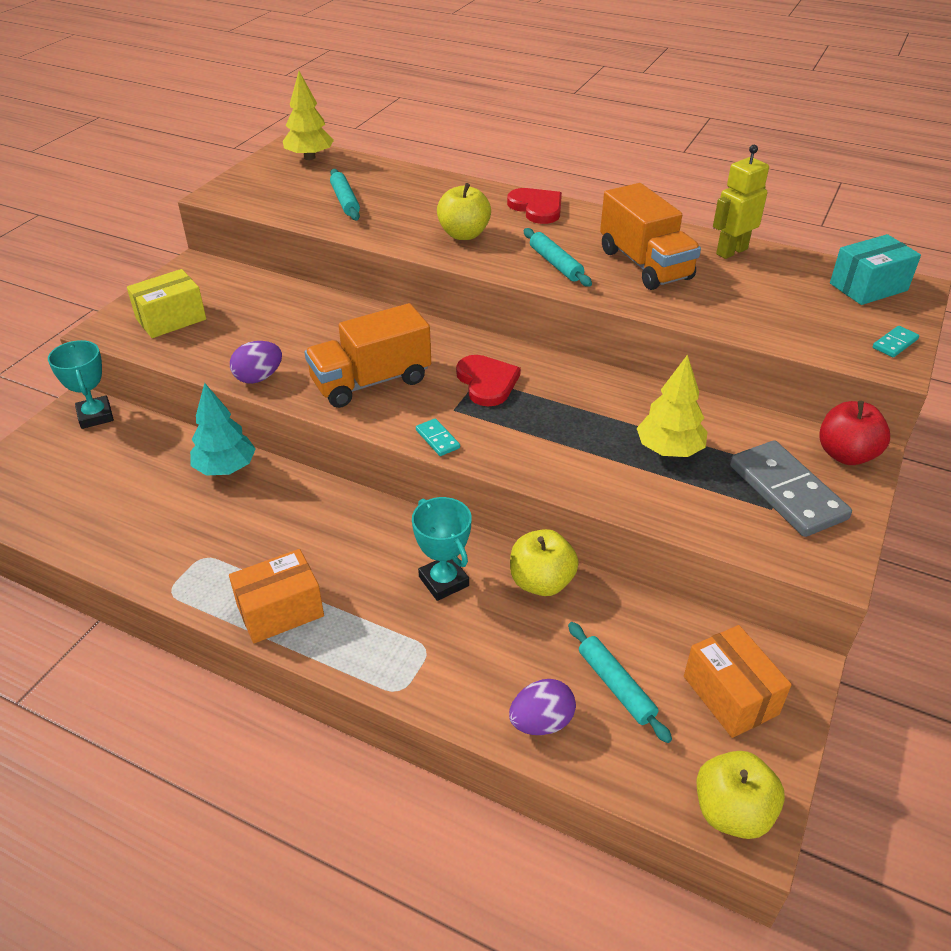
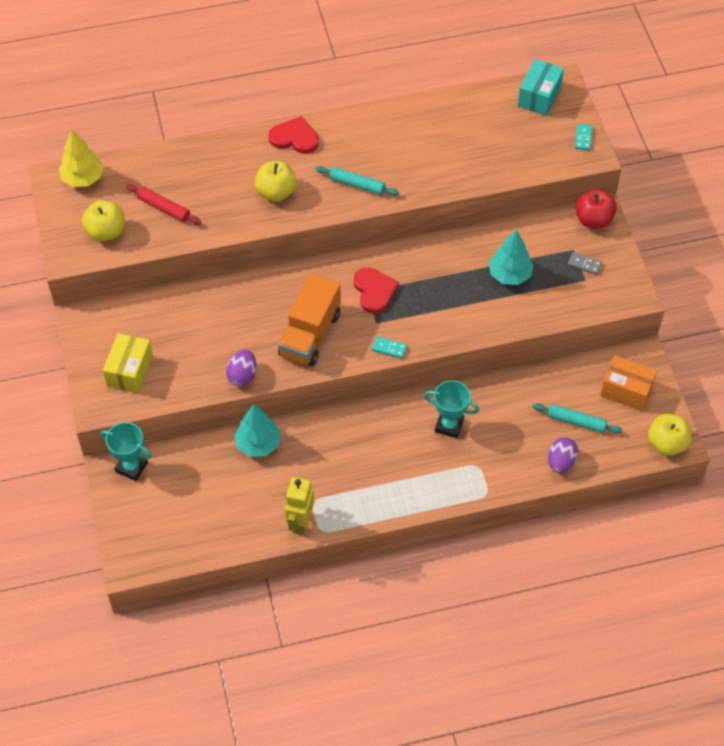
camera: 40 degrees left, 15 degrees up
orange box [229,549,324,643] -> none
turquoise rolling pin [330,169,360,220] -> red rolling pin [126,184,201,225]
red heart [456,355,521,407] -> red heart turned 45 degrees clockwise [354,267,399,314]
yellow apple [510,529,579,596] -> yellow apple moved to [82,200,125,242]
orange truck [600,183,701,290] -> none
yellow tree [637,354,707,457] -> turquoise tree [489,230,534,285]
yellow robot [713,145,769,259] -> yellow robot moved to [285,477,314,535]
grey domino [730,440,852,537] -> grey domino [568,252,602,275], size x0.44

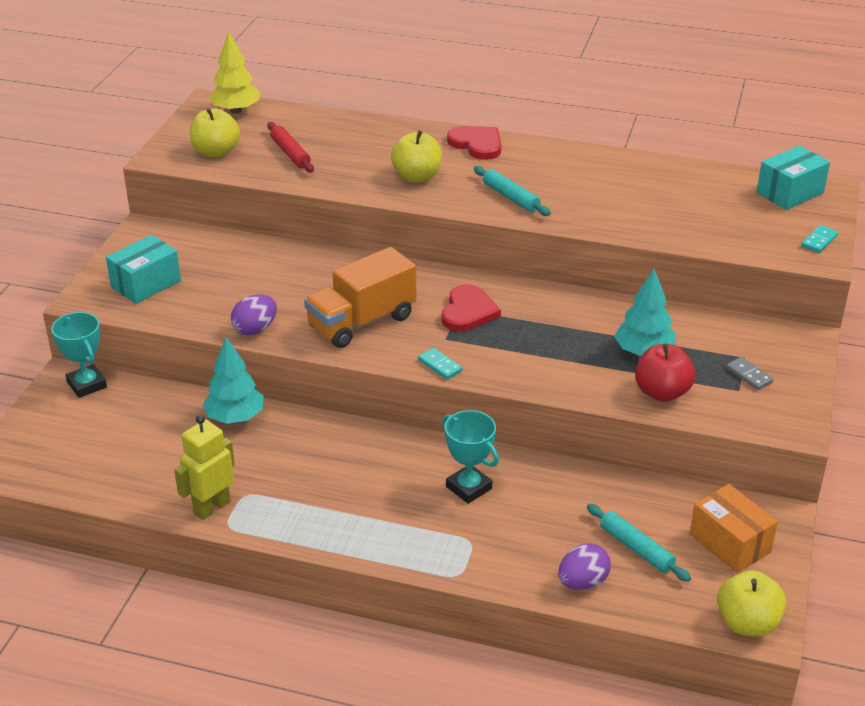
camera: 30 degrees right, 20 degrees down
yellow box [103,333,153,393] -> turquoise box [106,235,181,304]
red apple [575,189,617,229] -> red apple moved to [635,343,695,402]

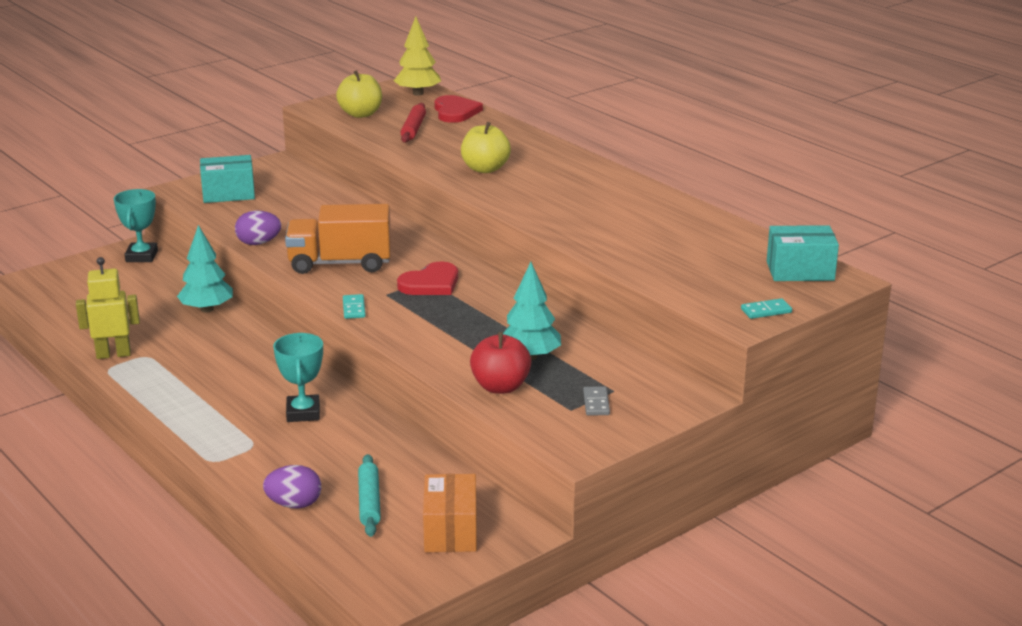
camera: 35 degrees right, 10 degrees down
red heart [447,126,501,160] -> red heart moved to [434,95,483,123]
turquoise rolling pin [474,166,551,216] -> none
yellow apple [717,570,786,636] -> none

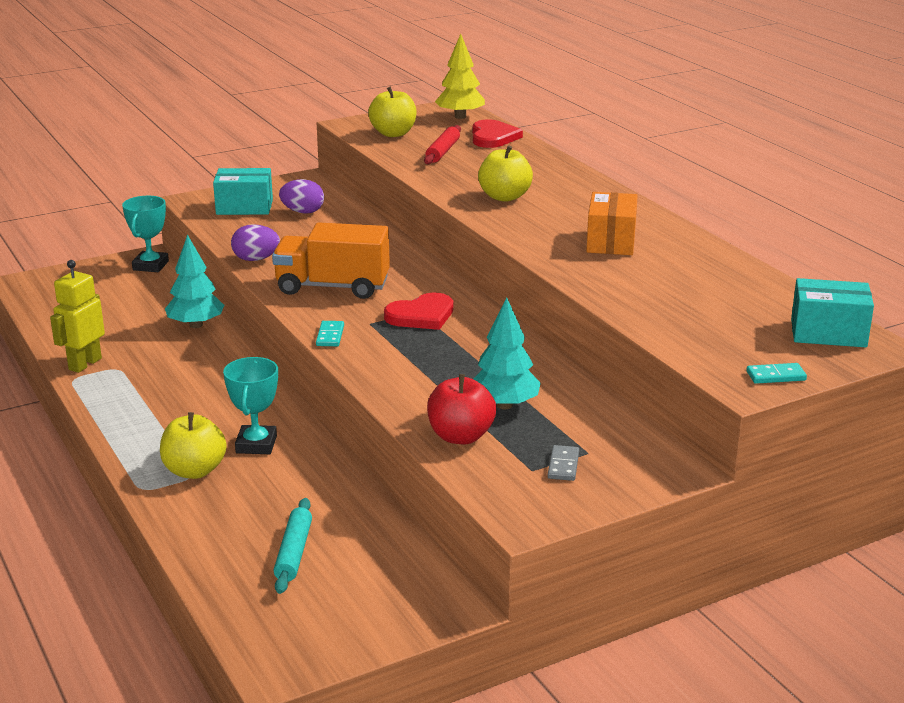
camera: 10 degrees right, 0 degrees up
yellow robot [76,257,140,359] -> yellow robot turned 60 degrees counterclockwise [50,260,105,373]
purple egg [263,465,321,509] -> purple egg moved to [279,179,324,214]
orange box [423,474,477,552] -> orange box moved to [586,192,638,255]
none -> yellow apple [160,412,227,479]

